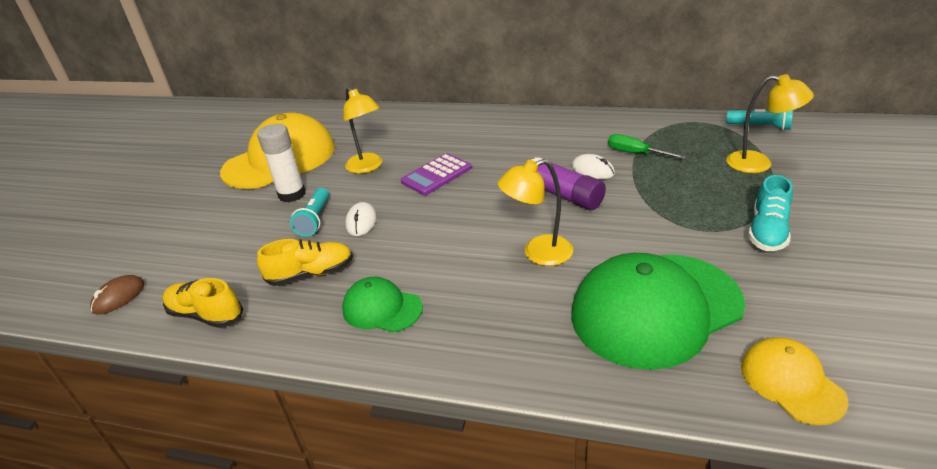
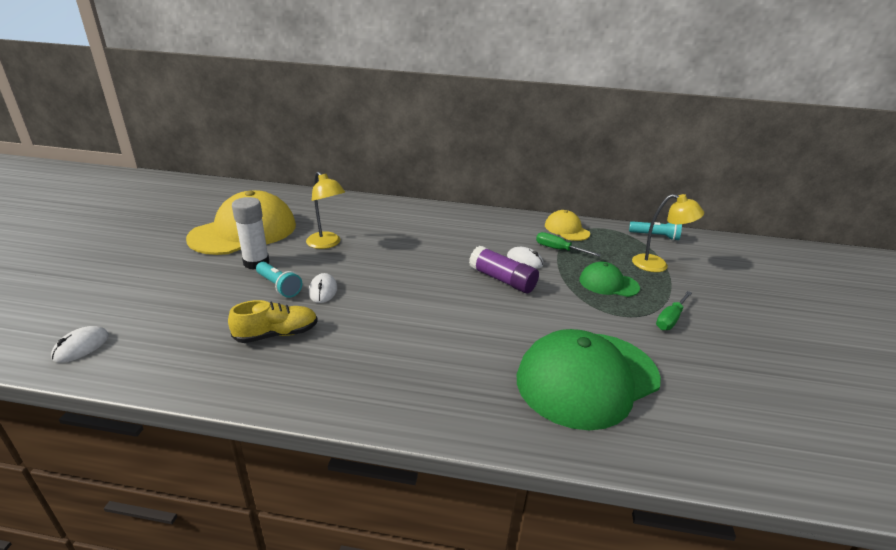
camera: 10 degrees left, 5 degrees down
brown mouse [90,275,144,315] -> white mouse [51,326,109,363]
yellow shoe [163,278,243,328] -> none
turquoise flashlight [290,188,329,237] -> turquoise flashlight turned 45 degrees counterclockwise [256,262,302,298]
green cap [342,277,423,332] -> green cap moved to [580,262,640,297]
purple calculator [401,153,472,195] -> none
yellow lamp [498,159,573,266] -> none
yellow cap [741,337,848,425] -> yellow cap moved to [545,210,590,241]
turquoise shoe [748,175,793,251] -> green screwdriver [656,291,692,330]

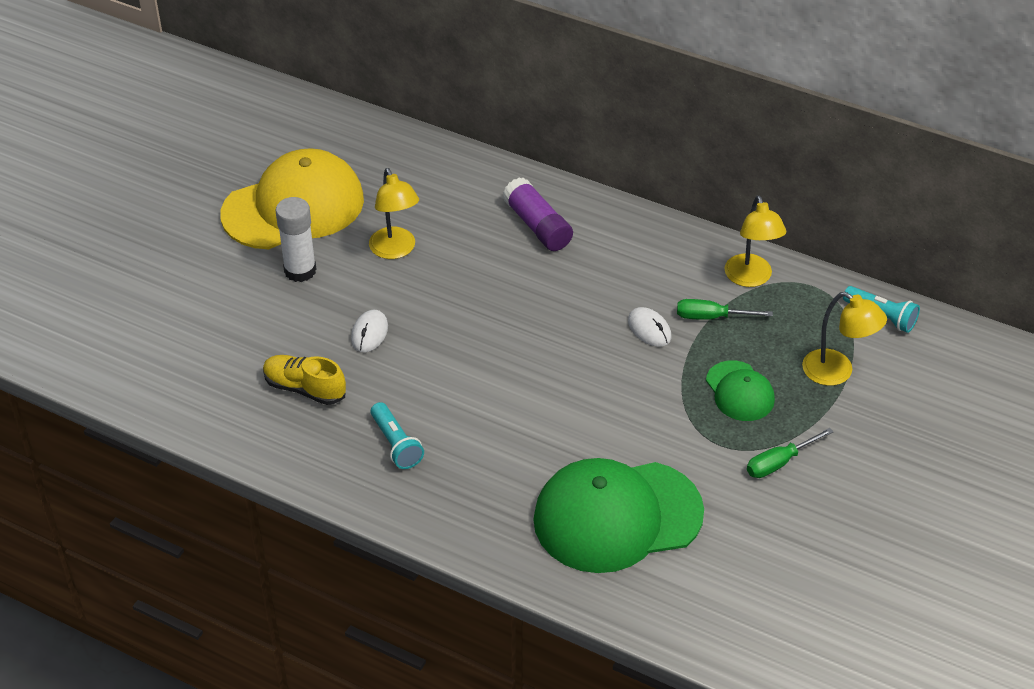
camera: 20 degrees right, 15 degrees up
white mouse [51,326,109,363] -> none
yellow shoe [228,300,318,343] -> yellow shoe turned 150 degrees counterclockwise [263,355,346,405]
turquoise flashlight [256,262,302,298] -> turquoise flashlight moved to [371,402,424,469]
purple glue stick [469,246,539,293] -> purple glue stick moved to [503,178,573,251]
green screwdriver [536,232,601,257] -> green screwdriver turned 45 degrees counterclockwise [677,299,773,320]
yellow cap [545,210,590,241] -> yellow lamp [724,195,786,287]
green cap [580,262,640,297] -> green cap turned 150 degrees counterclockwise [706,360,775,421]

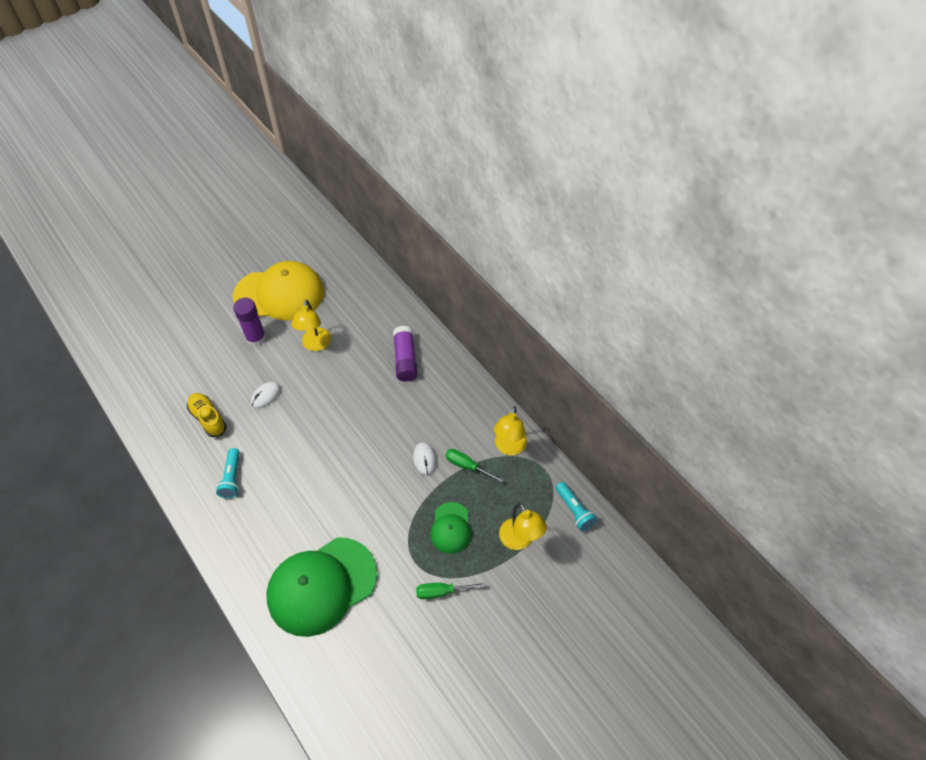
camera: 25 degrees right, 10 degrees up
white glue stick [276,197,316,282] -> purple glue stick [233,298,266,346]
green cap [533,458,704,573] -> green cap turned 45 degrees counterclockwise [266,537,377,637]

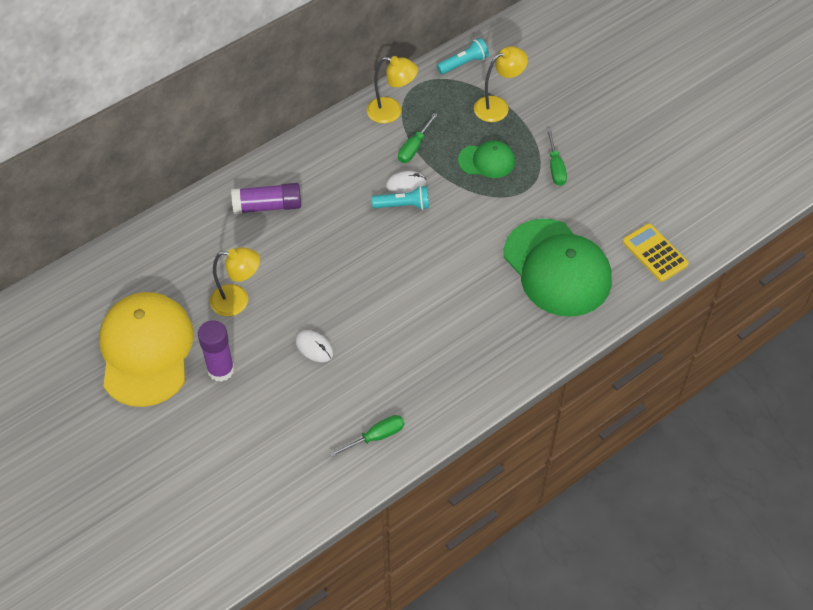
camera: 90 degrees left, 0 degrees up
yellow shoe [187,393,227,437] -> none
turquoise flashlight [216,448,240,498] -> turquoise flashlight moved to [372,185,429,210]
none -> green screwdriver [330,415,404,457]
none -> yellow calculator [623,223,689,282]

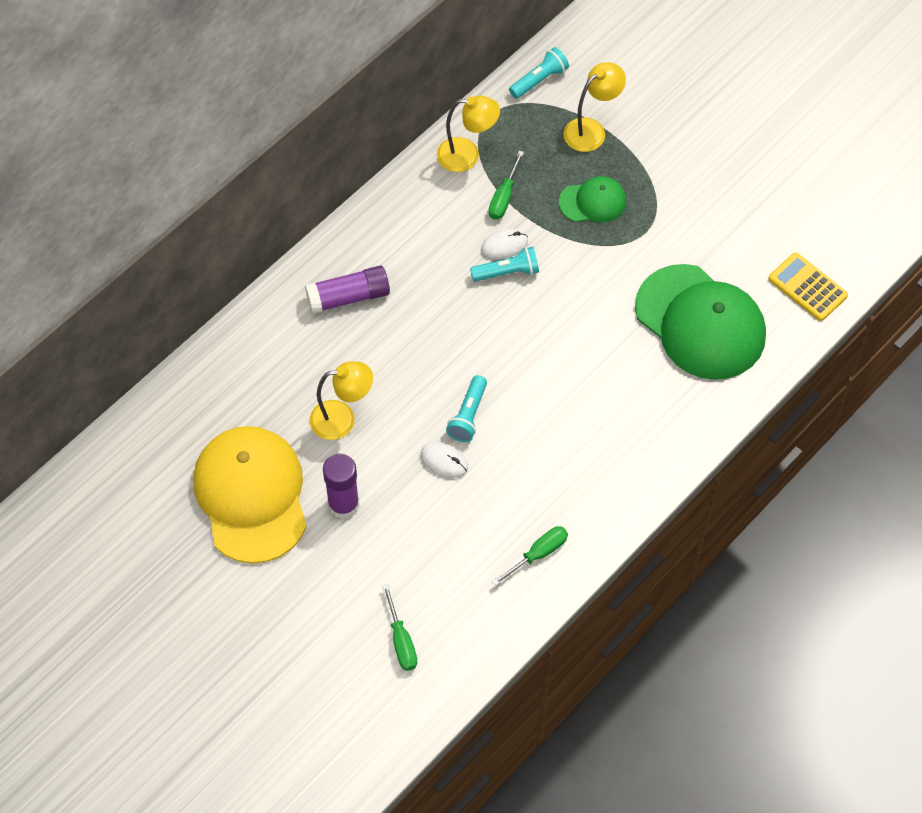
camera: 10 degrees left, 5 degrees up
green screwdriver [547,129,567,186] -> green screwdriver moved to [382,584,417,671]
none -> turquoise flashlight [446,375,487,442]

